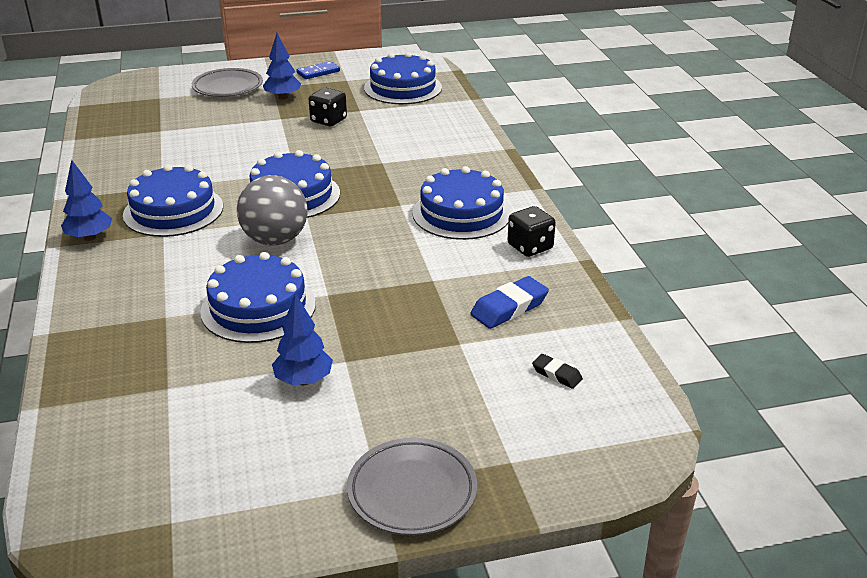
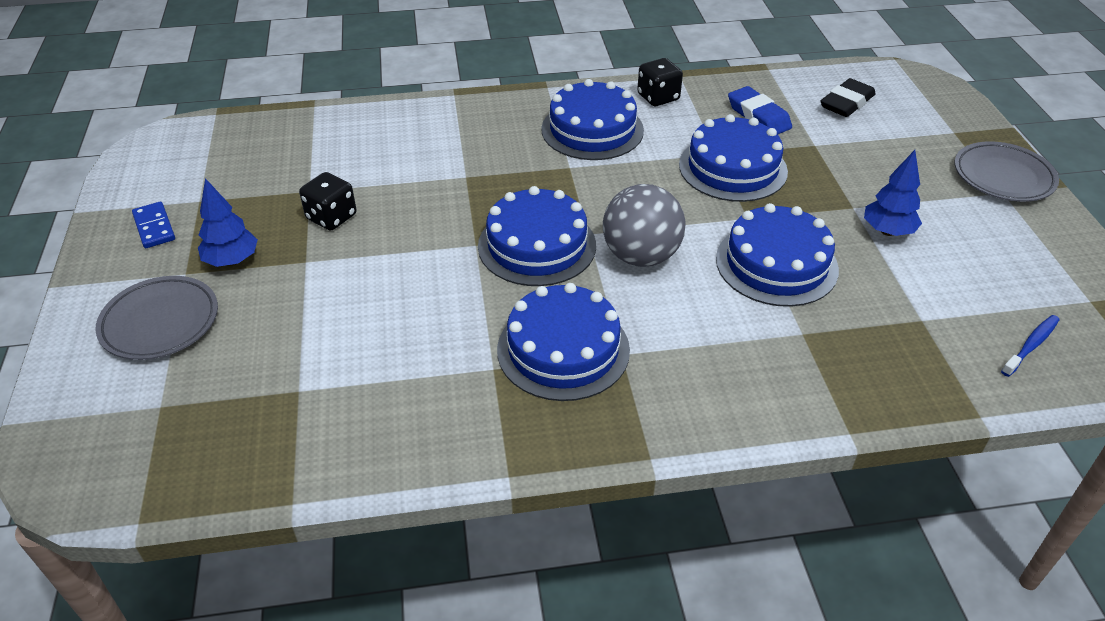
camera: 85 degrees left, 10 degrees up
blue tree [61,160,112,241] -> none
blue cake [364,52,442,104] -> blue cake moved to [679,114,788,202]
black eraser [532,354,583,389] -> black eraser [820,78,876,117], size x1.75
none -> blue toothbrush [1001,315,1059,377]

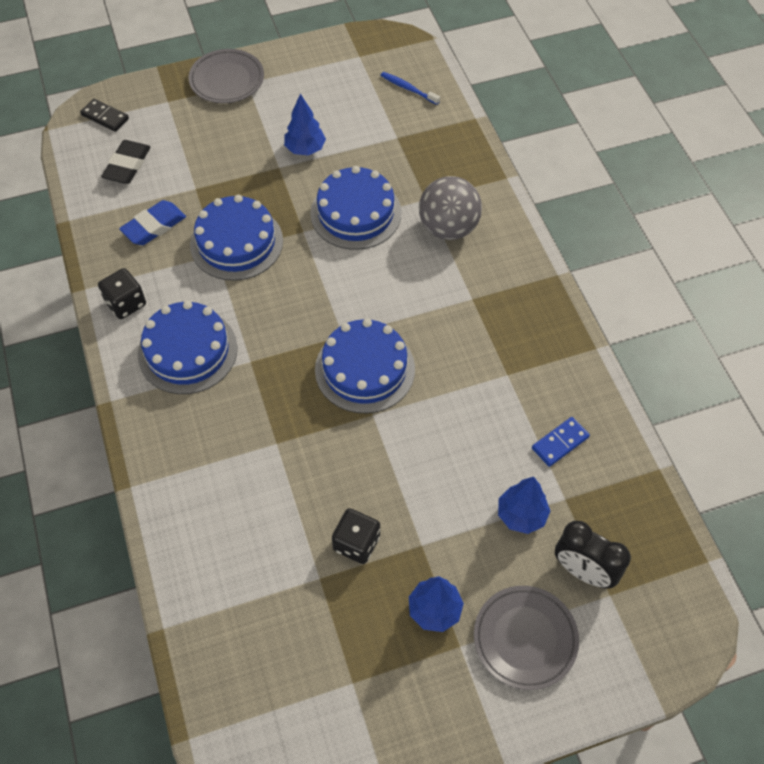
camera: 100 degrees left, 15 degrees up
blue domino [132,202,175,248] -> blue domino moved to [532,417,590,467]
blue cake [497,283,630,401] -> none
grey ball [603,184,686,267] -> grey ball moved to [419,176,482,240]
black eraser [820,78,876,117] -> black eraser turned 75 degrees clockwise [101,140,150,184]
none -> black domino [80,99,129,132]
none -> blue tree [498,477,550,534]
none -> black clock [555,521,631,589]

